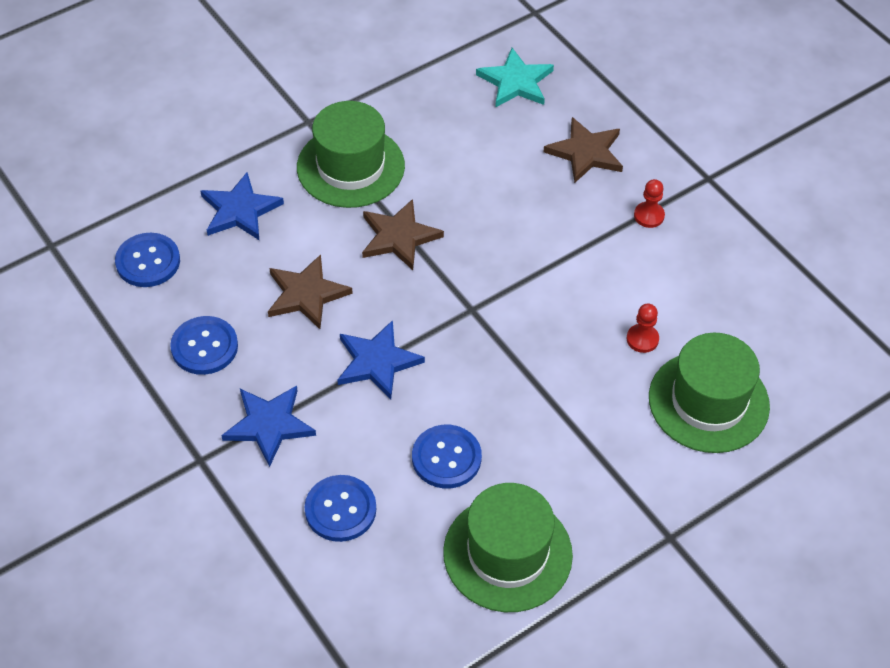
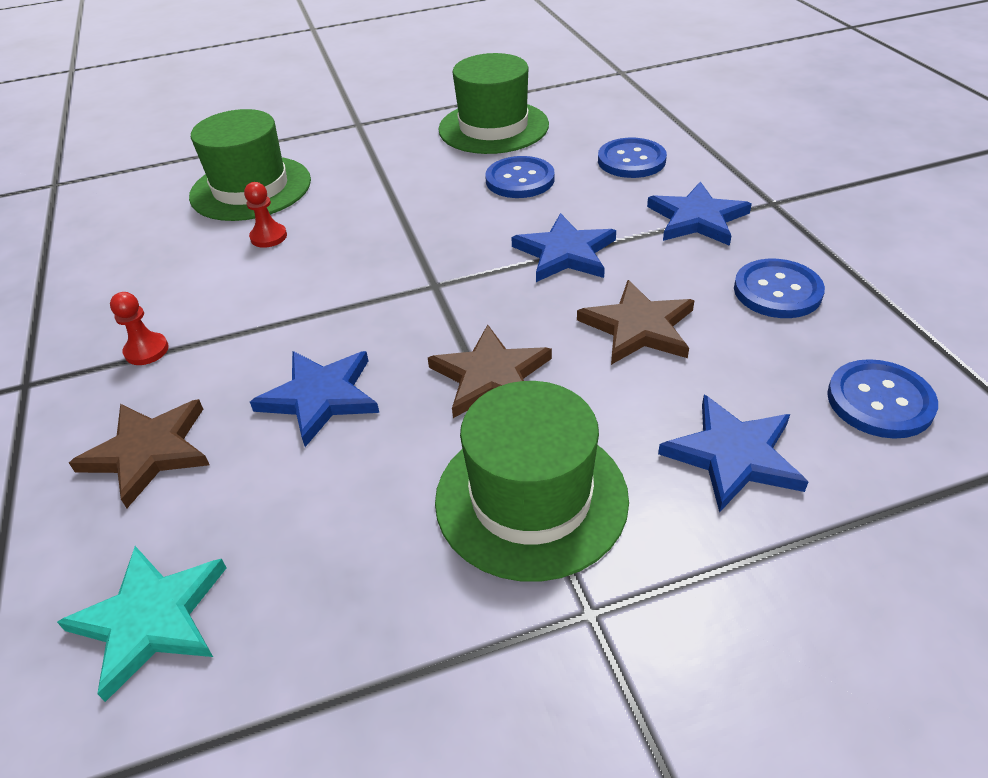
camera: 160 degrees left, 10 degrees down
none -> blue star [250,351,379,447]

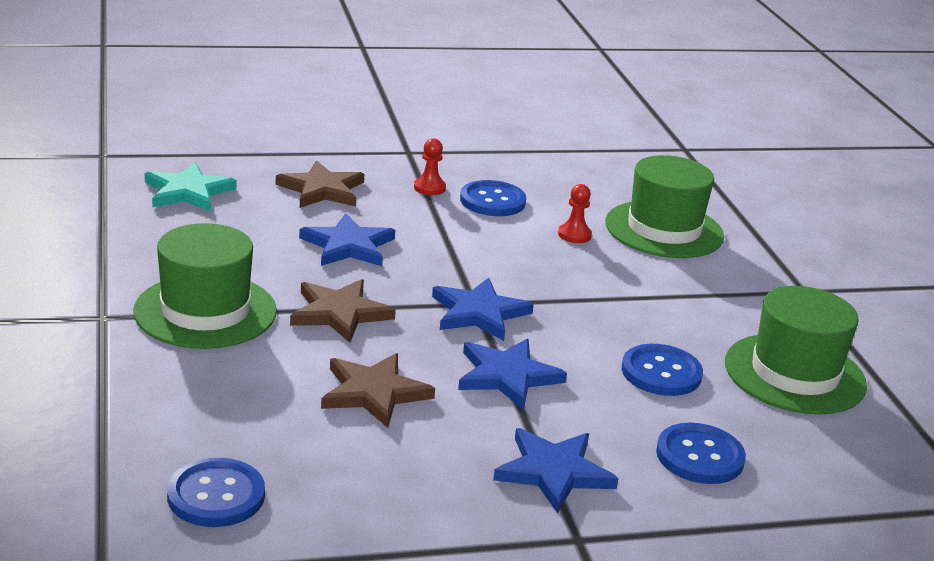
camera: 90 degrees right, 15 degrees down
blue star [658,395,808,513] -> blue star moved to [432,278,534,341]
blue button [734,259,825,318] -> blue button moved to [460,180,526,216]

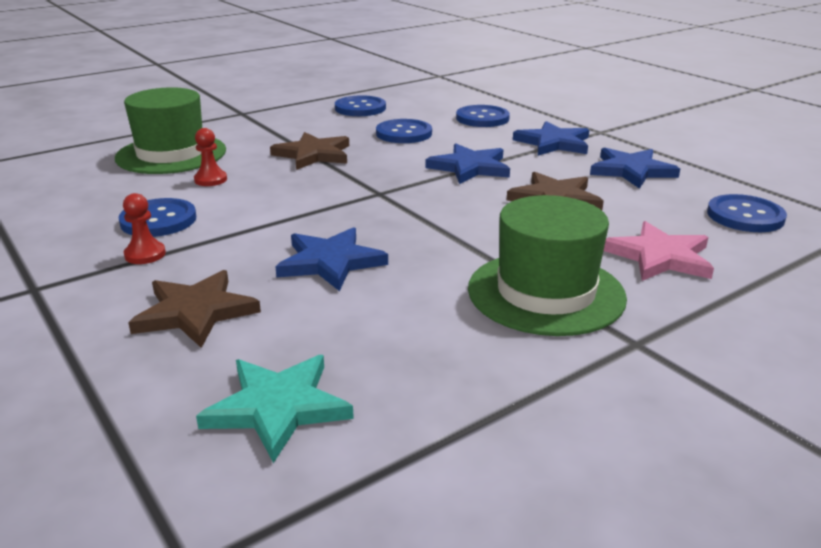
camera: 110 degrees left, 0 degrees up
brown star [290,279,396,343] -> brown star moved to [270,132,349,170]
blue star [432,278,534,341] -> blue star moved to [590,147,680,189]
green hat [725,286,867,415] -> blue button [335,95,386,116]
none -> pink star [604,221,714,281]

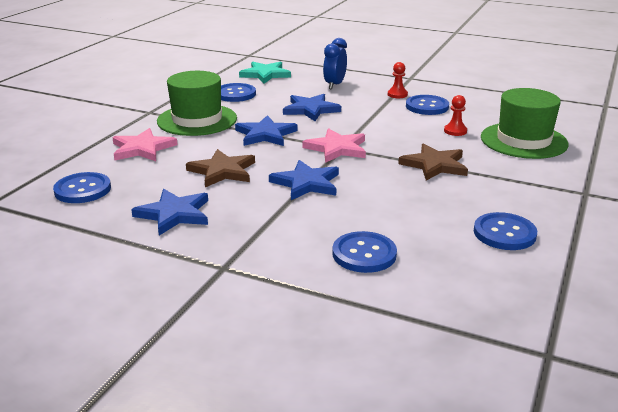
camera: 150 degrees right, 0 degrees up
brown star [128,270,261,348] -> blue clock [323,38,347,89]
blue button [376,119,432,143] -> blue button moved to [221,83,256,102]
blue star [513,121,589,156] -> blue star moved to [235,115,298,146]
none -> pink star [303,128,366,163]

